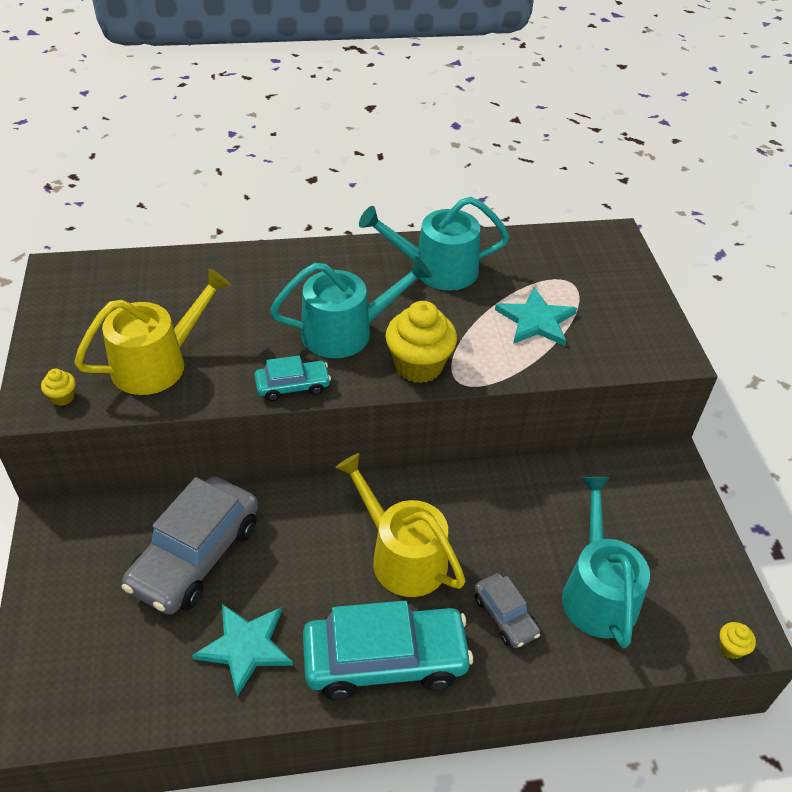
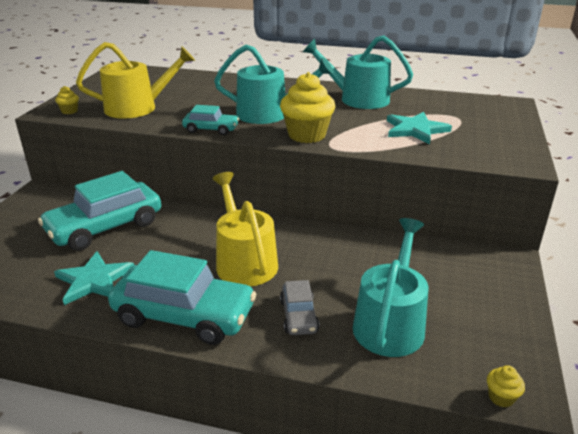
camera: 25 degrees right, 15 degrees down
grey car [122,477,258,615] -> turquoise car [38,171,161,251]

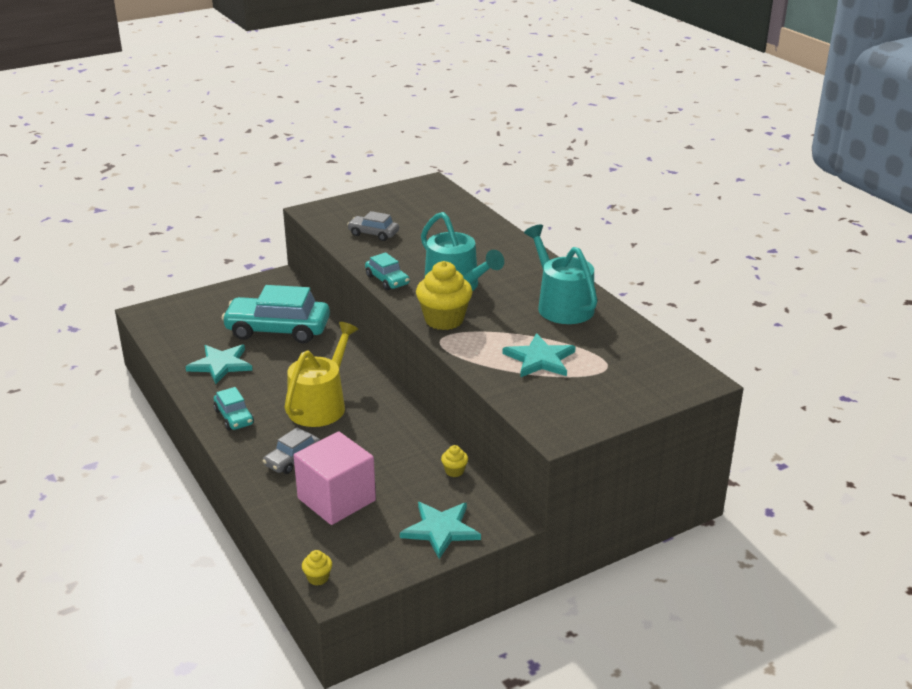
camera: 45 degrees right, 0 degrees up
yellow cupcake [55,86,79,114] -> yellow cupcake moved to [441,445,468,477]
yellow watering can [76,42,195,119] -> grey car [347,211,399,241]
turquoise car [108,250,256,345] -> turquoise car [214,387,254,431], size x0.50
turquoise watering can [353,218,429,357] -> pink cube [294,431,376,525]
none -> turquoise star [400,502,481,559]

